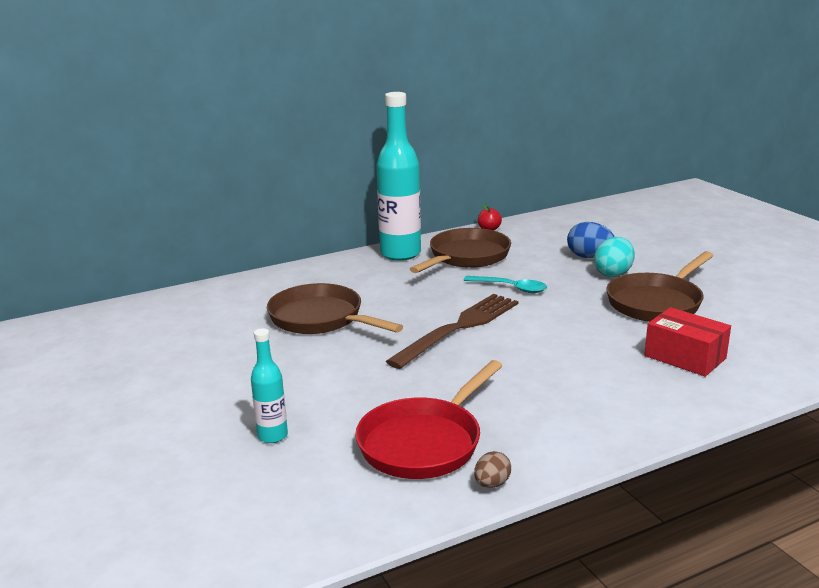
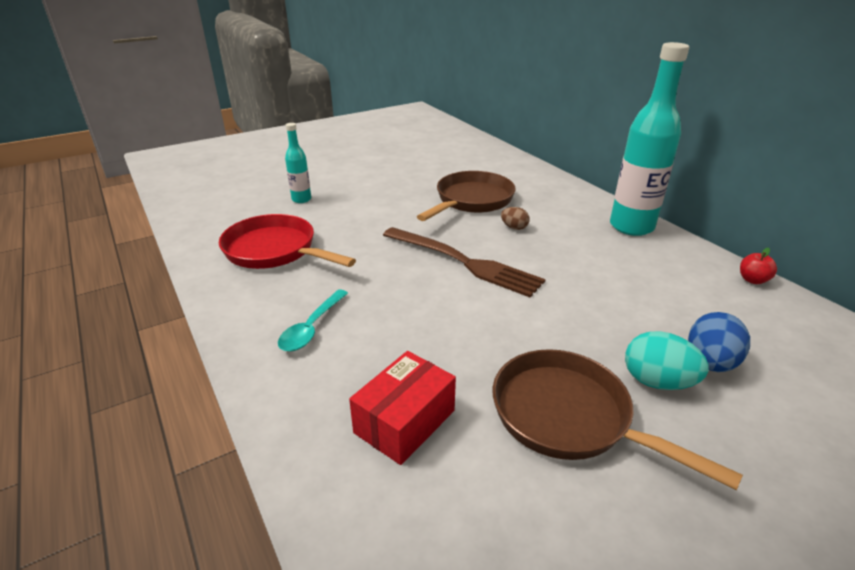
camera: 85 degrees right, 10 degrees up
brown pan [410,228,511,273] -> none
turquoise spoon [464,276,547,293] -> turquoise spoon moved to [278,289,348,352]
brown egg [474,451,511,488] -> brown egg moved to [501,207,530,230]

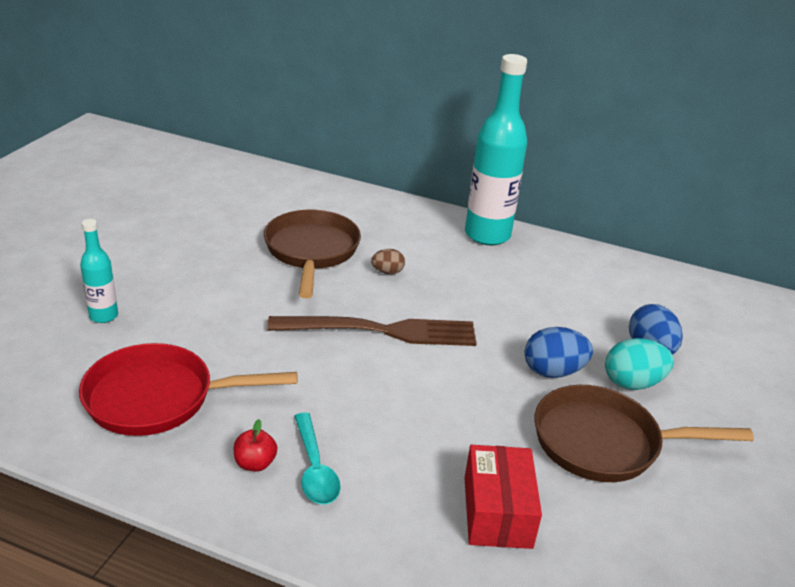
camera: 40 degrees left, 0 degrees up
red apple [740,248,777,284] -> red apple moved to [234,419,277,472]
none -> blue egg [525,327,593,378]

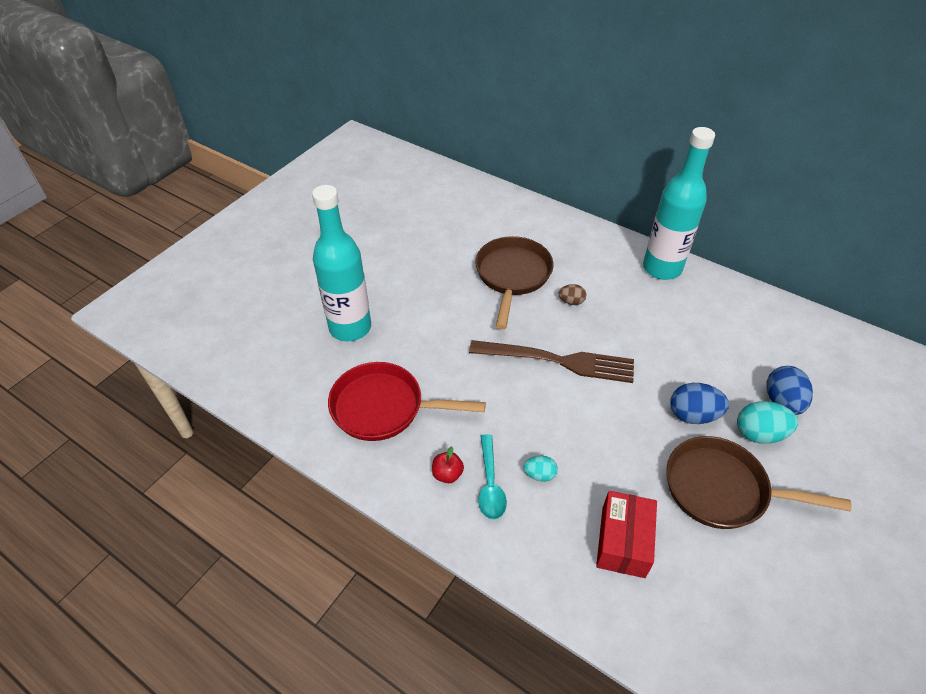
camera: 15 degrees right, 15 degrees up
turquoise bottle [80,219,118,323] -> turquoise bottle [312,185,371,341], size x2.03
none -> turquoise egg [523,456,558,482]

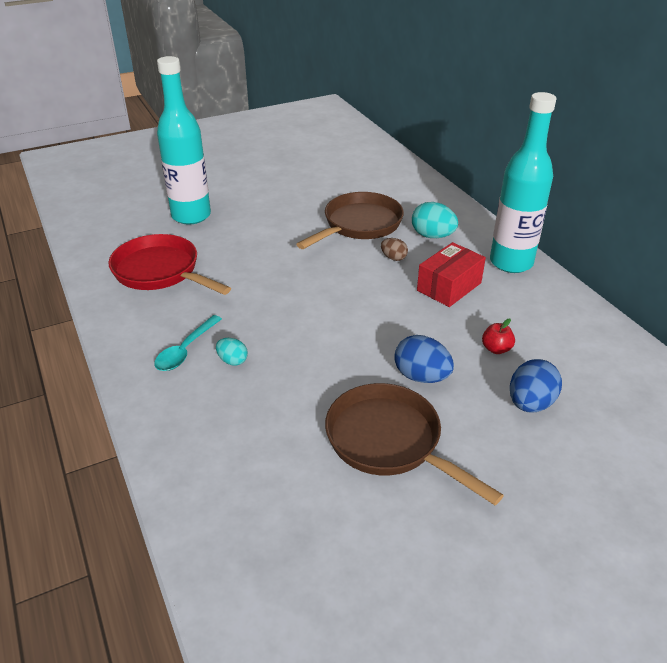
camera: 30 degrees right, 10 degrees down
red apple [432,446,464,483] -> red apple moved to [482,319,515,354]
brown fork [469,340,634,383] -> none
red box [596,491,657,578] -> red box moved to [417,242,486,307]
turquoise egg [737,401,798,444] -> turquoise egg moved to [412,202,458,238]

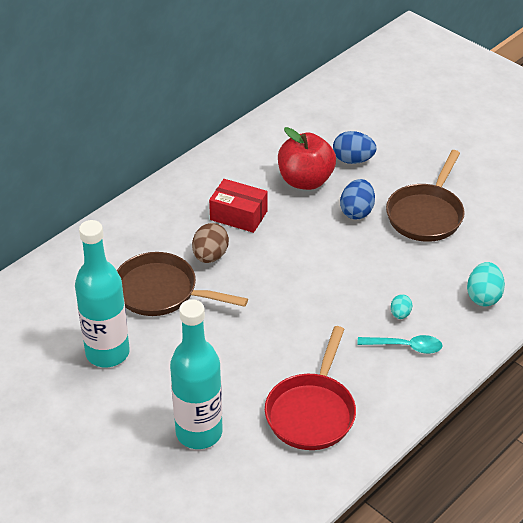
camera: 110 degrees left, 5 degrees up
brown egg [381,238,408,261] -> brown egg [192,223,229,263], size x1.72
turquoise egg [412,202,458,238] -> turquoise egg moved to [467,262,505,307]
red apple [482,319,515,354] -> red apple [278,127,336,190], size x2.41
turquoise bottle [490,92,556,273] -> turquoise bottle moved to [75,220,130,367]

